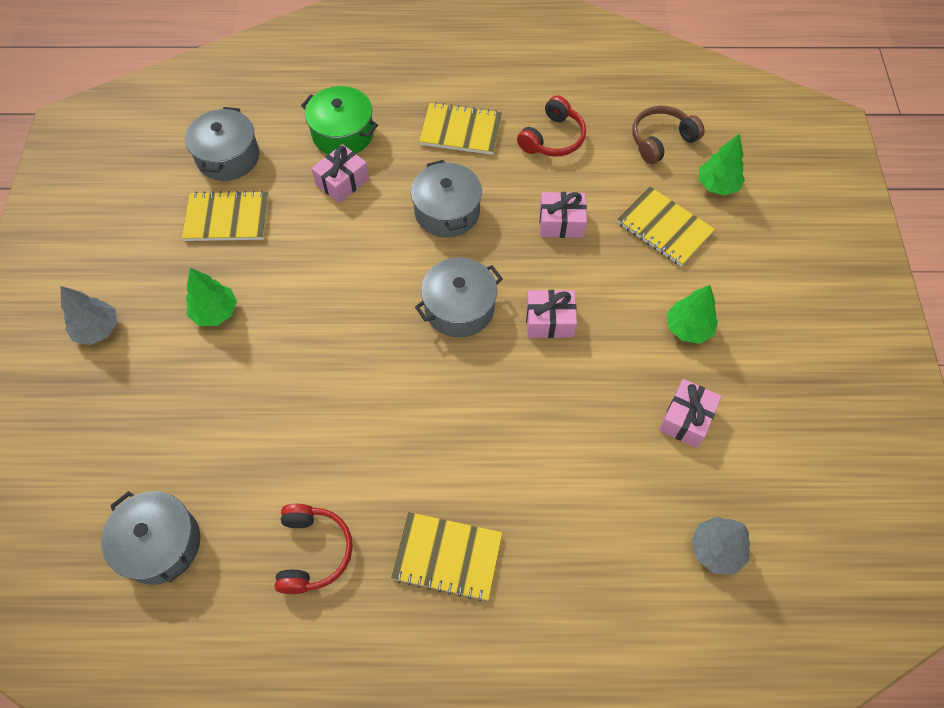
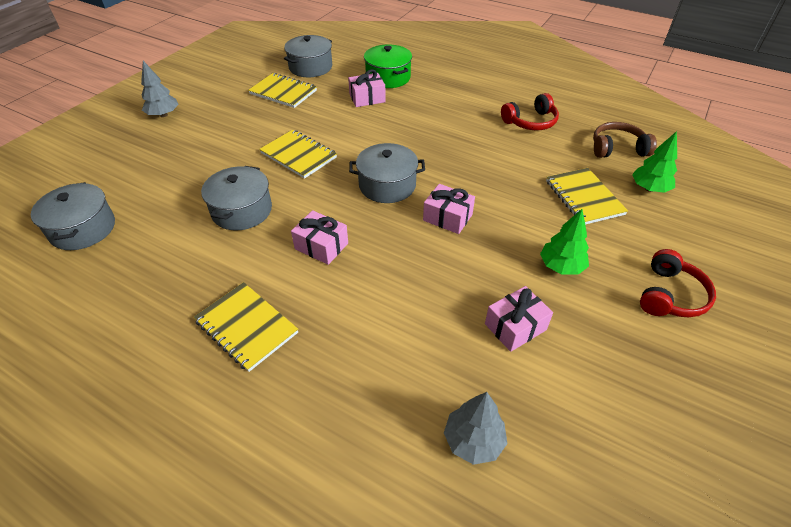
camera: 30 degrees right, 15 degrees down
green tree [186,268,237,326] -> none
red headphones [275,504,353,594] -> red headphones moved to [640,249,716,317]
grey pot [411,160,482,237] -> grey pot moved to [201,166,272,231]
yellow notebook [419,102,502,155] -> yellow notebook moved to [259,130,337,179]
pink gift [539,192,587,238] -> pink gift moved to [291,210,348,265]

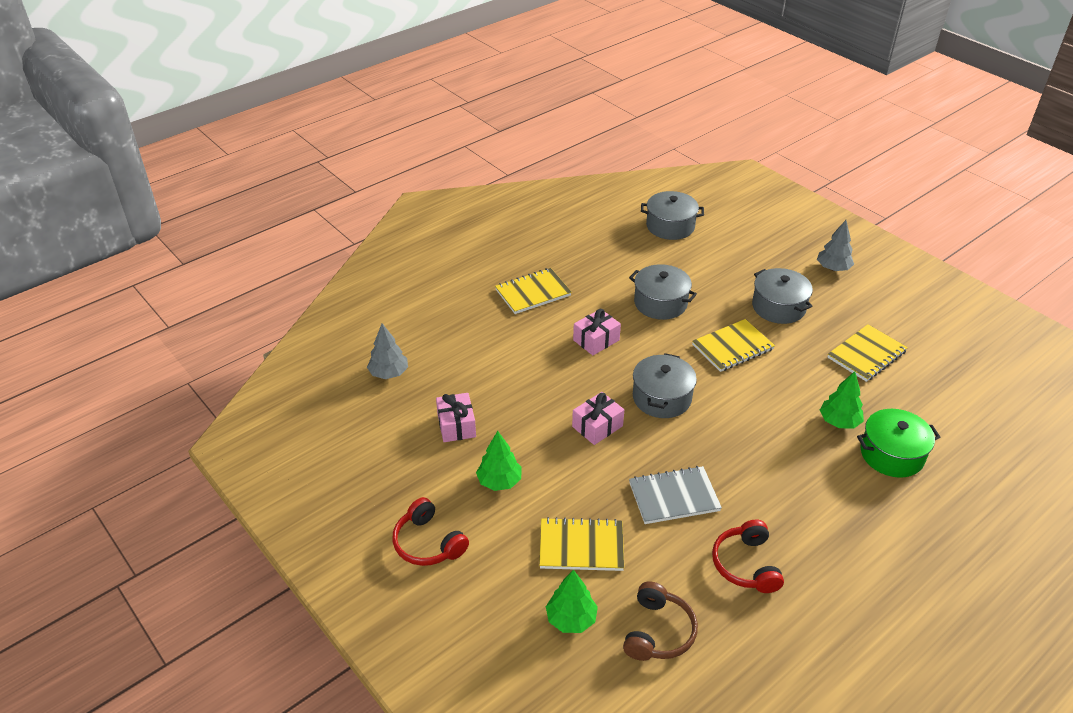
camera: 110 degrees right, 5 degrees down
grey pot [284,35,332,77] -> grey pot moved to [752,268,813,324]
pink gift [348,69,386,107] -> green tree [820,371,864,429]
none -> grey notebook [629,466,722,524]

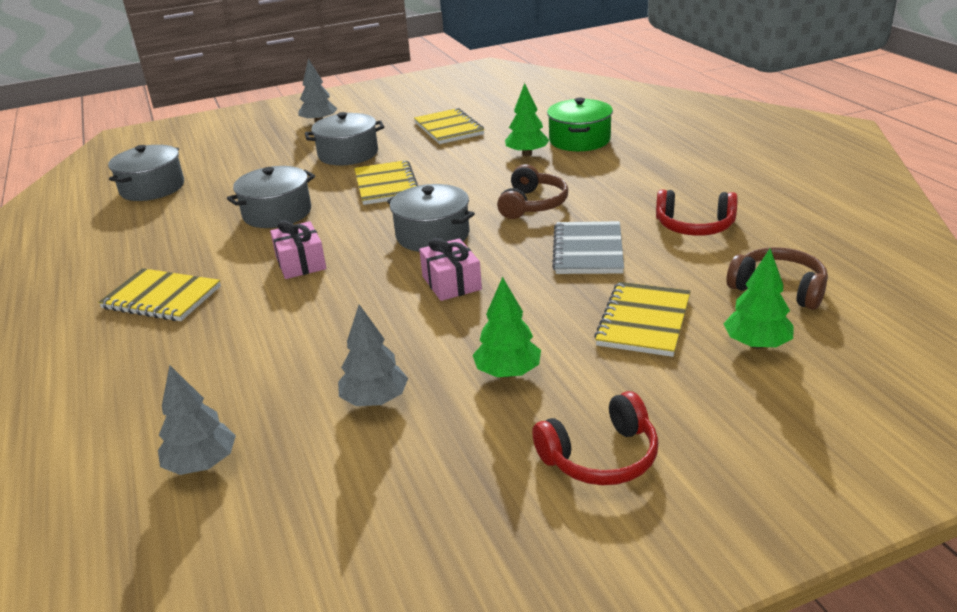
camera: 70 degrees left, 10 degrees down
pink gift [436,393,476,442] -> grey tree [338,304,408,406]
yellow notebook [495,268,572,314] -> yellow notebook turned 60 degrees counterclockwise [98,268,221,321]
none -> brown headphones [497,164,568,219]

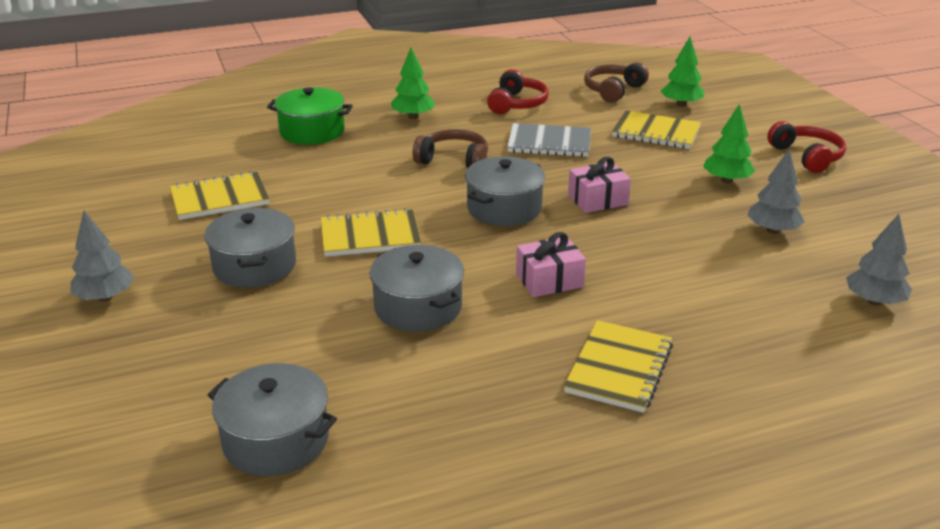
camera: 90 degrees left, 0 degrees up
green tree [505,83,549,156] -> green tree moved to [391,48,435,119]

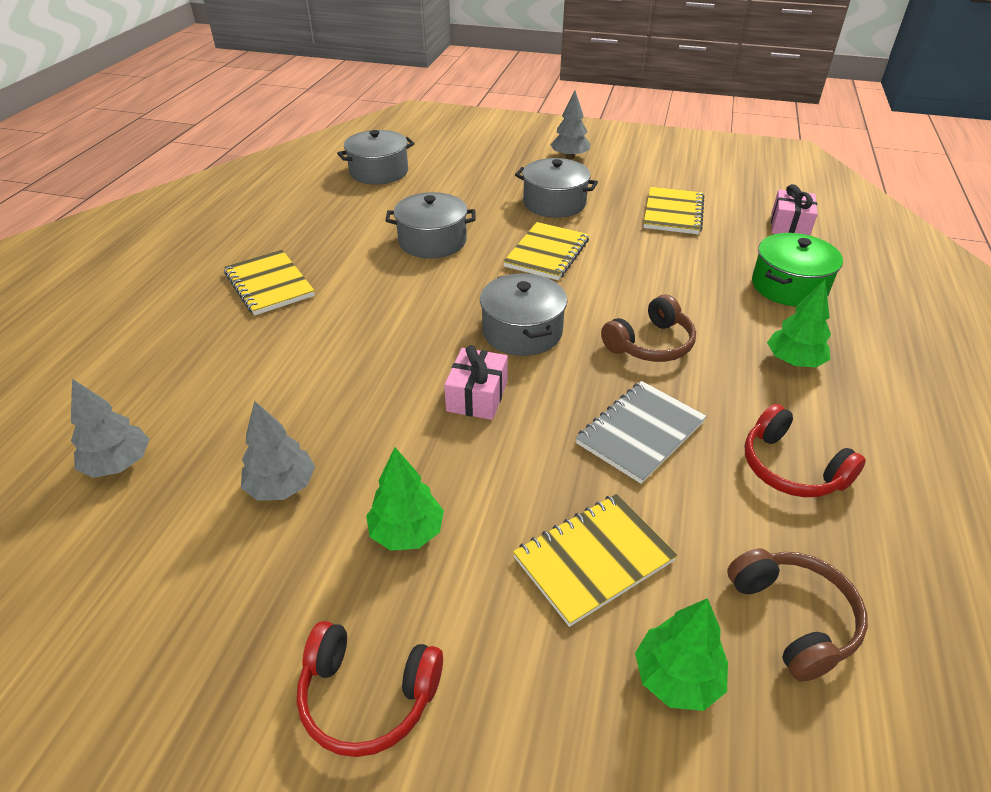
camera: 125 degrees right, 10 degrees up
pink gift [516,232,586,297] -> pink gift moved to [771,184,818,235]

